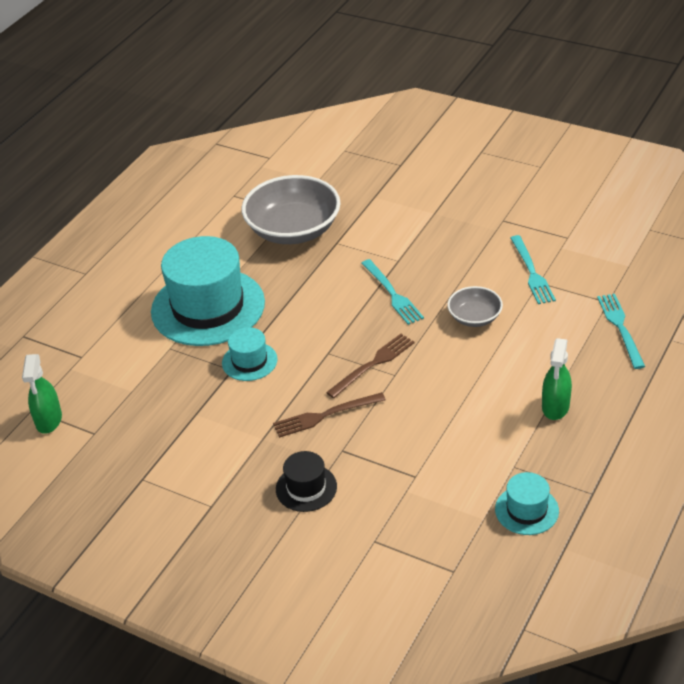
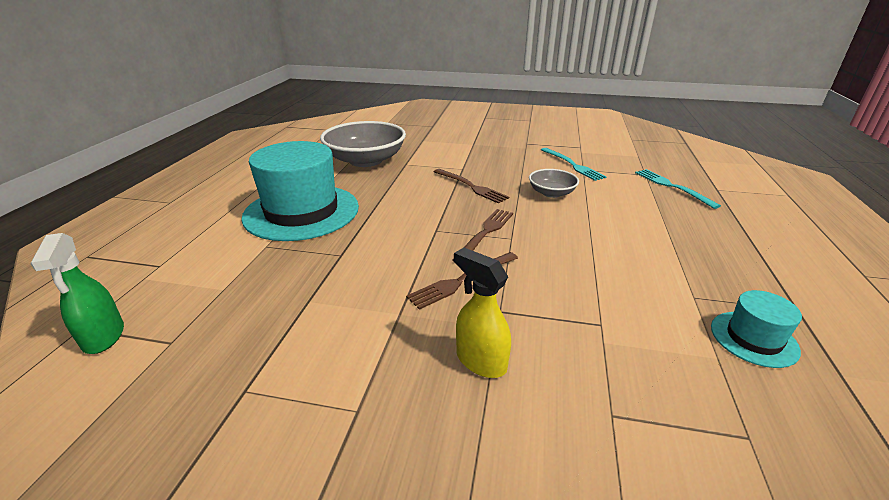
camera: 20 degrees left, 10 degrees down
turquoise hat [222,327,278,381] -> none
black hat [276,451,337,512] -> yellow spray bottle [454,248,511,378]
turquoise fork [361,259,424,325] -> brown fork [434,169,509,204]
green spray bottle [542,338,572,420] -> none

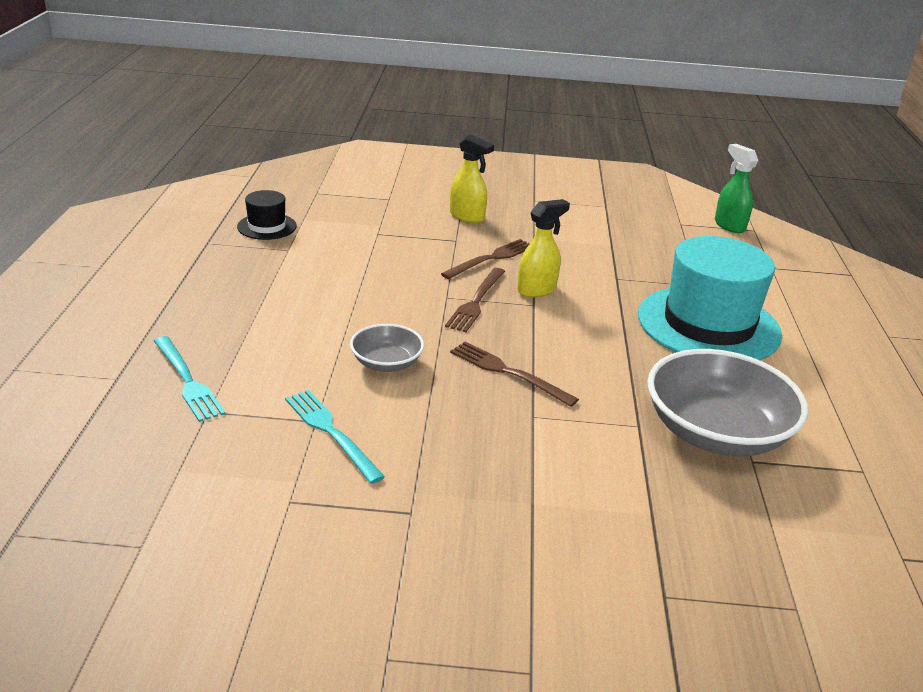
camera: 170 degrees right, 0 degrees up
turquoise hat [711,290,802,368] -> black hat [237,190,297,240]
none -> yellow spray bottle [517,199,570,298]

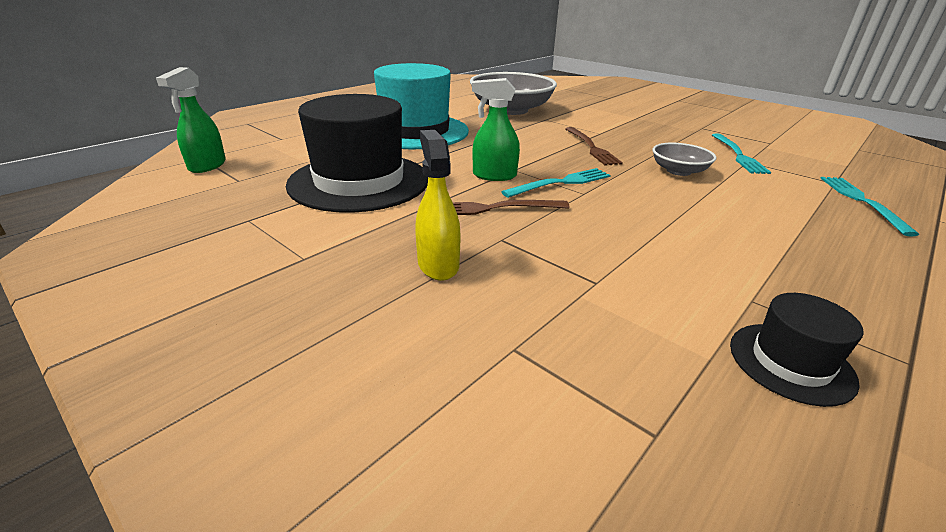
camera: 140 degrees left, 0 degrees up
brown fork [445,268,505,332] -> turquoise fork [501,168,611,198]
yellow spray bottle [517,199,570,298] -> green spray bottle [472,78,520,181]
none -> black hat [286,94,428,213]

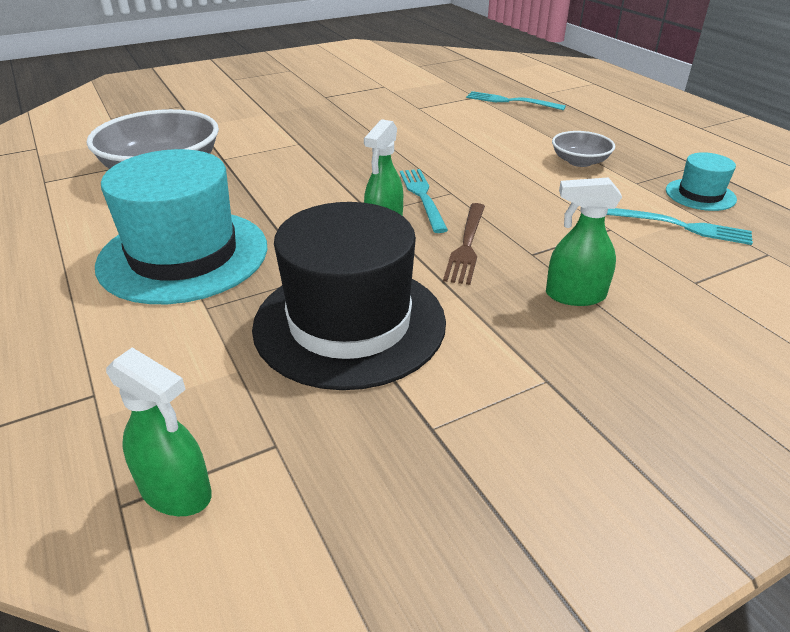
camera: 70 degrees left, 5 degrees up
yellow spray bottle [415,130,460,281] -> green spray bottle [546,177,622,306]
brown fork [566,127,623,166] -> none
grey bowl [652,143,717,176] -> grey bowl moved to [552,131,615,167]
turquoise fork [712,133,771,174] -> turquoise fork moved to [607,208,753,245]
black hat [730,293,864,407] -> turquoise hat [666,152,737,211]

